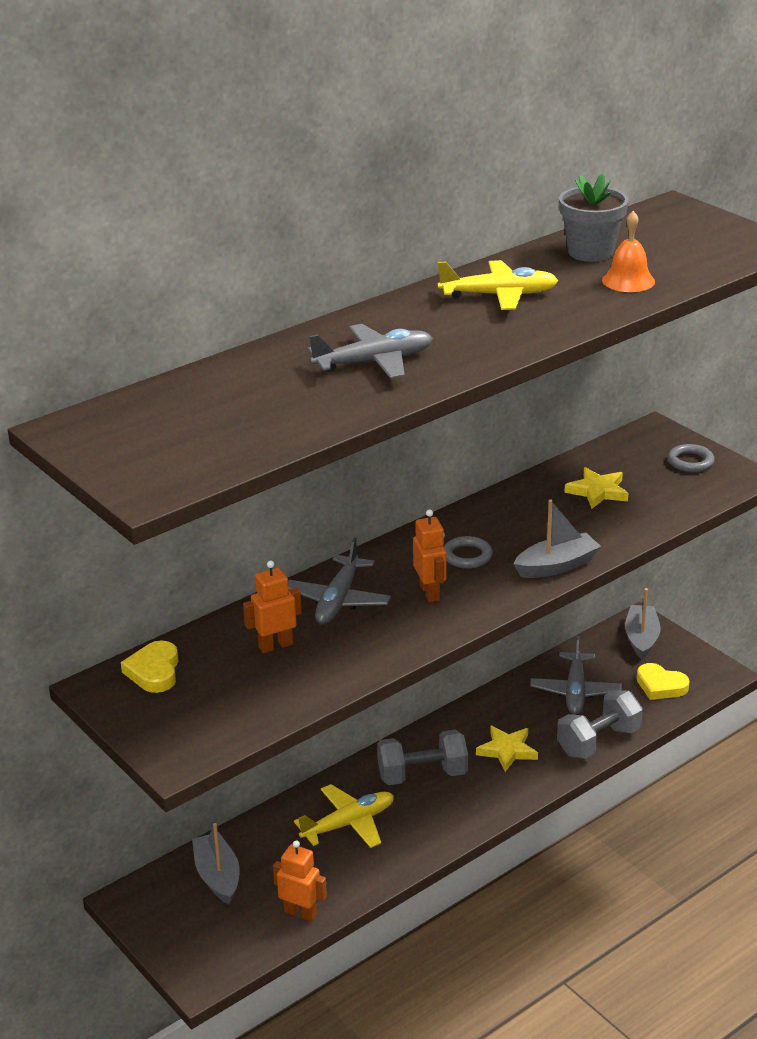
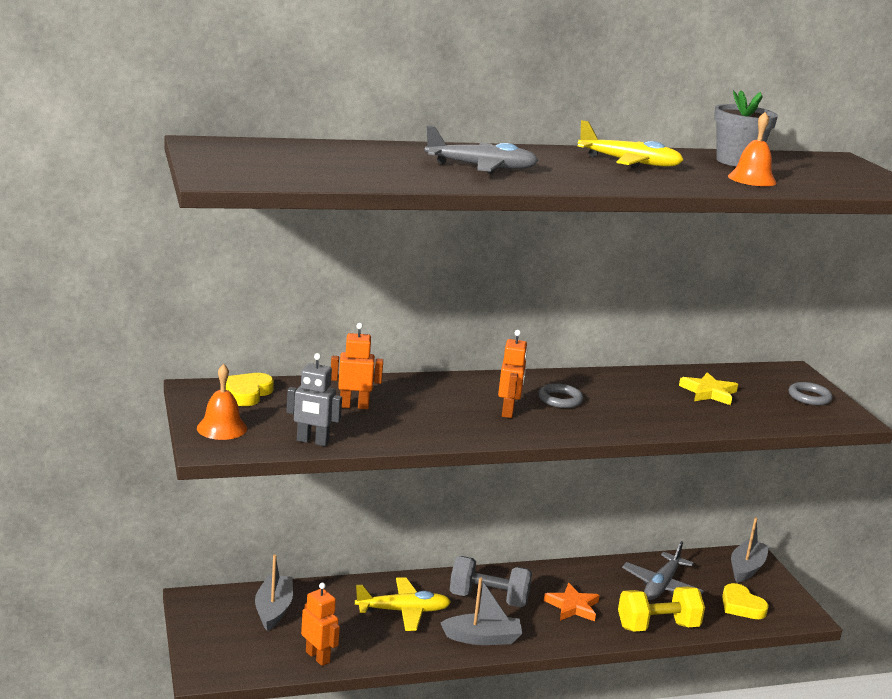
camera: 20 degrees right, 10 degrees down
grey plane [288,537,391,625] -> none
yellow star [476,726,538,772] -> orange star [544,583,600,621]
grey boat [513,500,601,578] -> grey boat moved to [441,577,522,645]
grey dumbbell [557,690,643,759] -> yellow dumbbell [618,587,705,632]
none -> orange bell [197,364,247,440]
none -> grey robot [286,353,342,446]

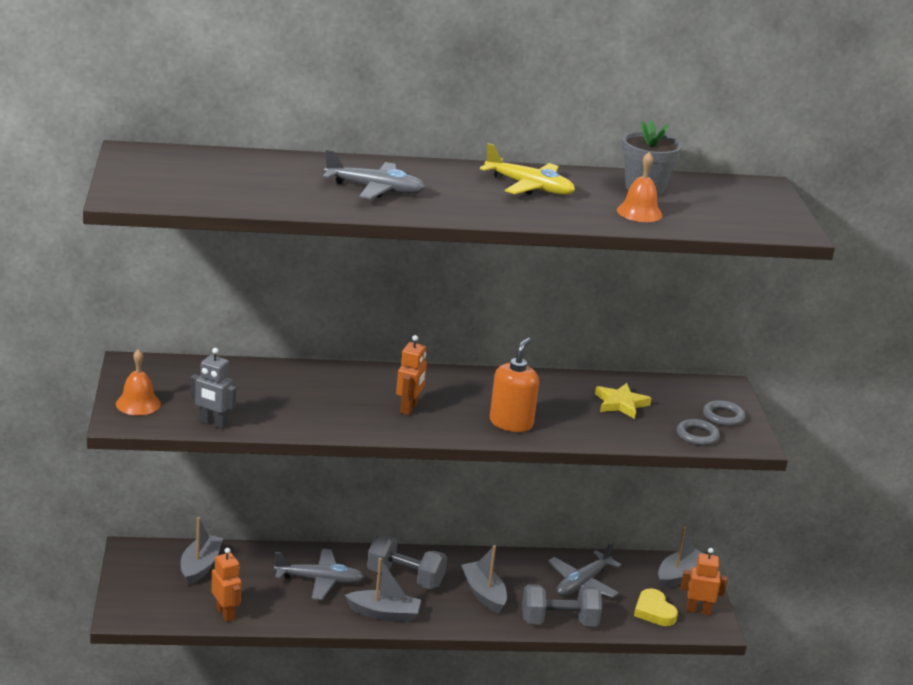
camera: 10 degrees right, 5 degrees up
yellow heart [226,373,274,406] -> none
orange robot [331,323,383,409] -> orange robot moved to [681,548,728,615]
yellow plane [355,577,451,631] -> grey plane [274,549,364,600]
grey ring [538,383,583,408] -> grey ring moved to [676,419,720,446]
orange star [544,583,600,621] -> grey boat [461,545,507,613]
yellow dumbbell [618,587,705,632] -> grey dumbbell [522,584,602,626]
none -> orange soap dispenser [490,337,539,432]

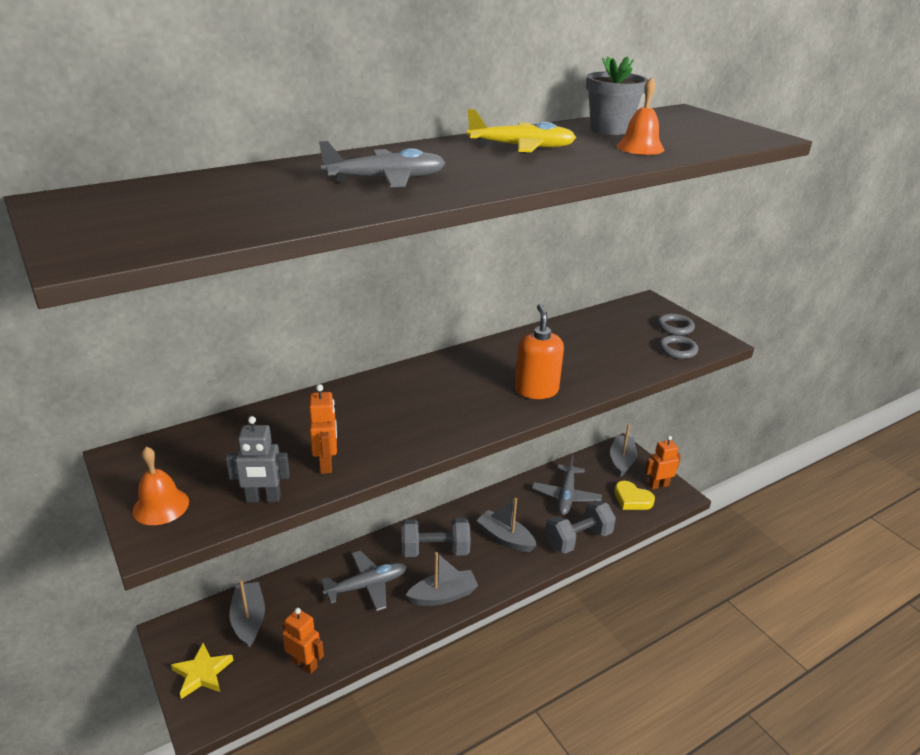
camera: 25 degrees left, 5 degrees up
orange robot [396,335,427,415] -> orange robot moved to [309,384,337,474]
yellow star [595,383,652,419] -> yellow star moved to [171,643,234,699]

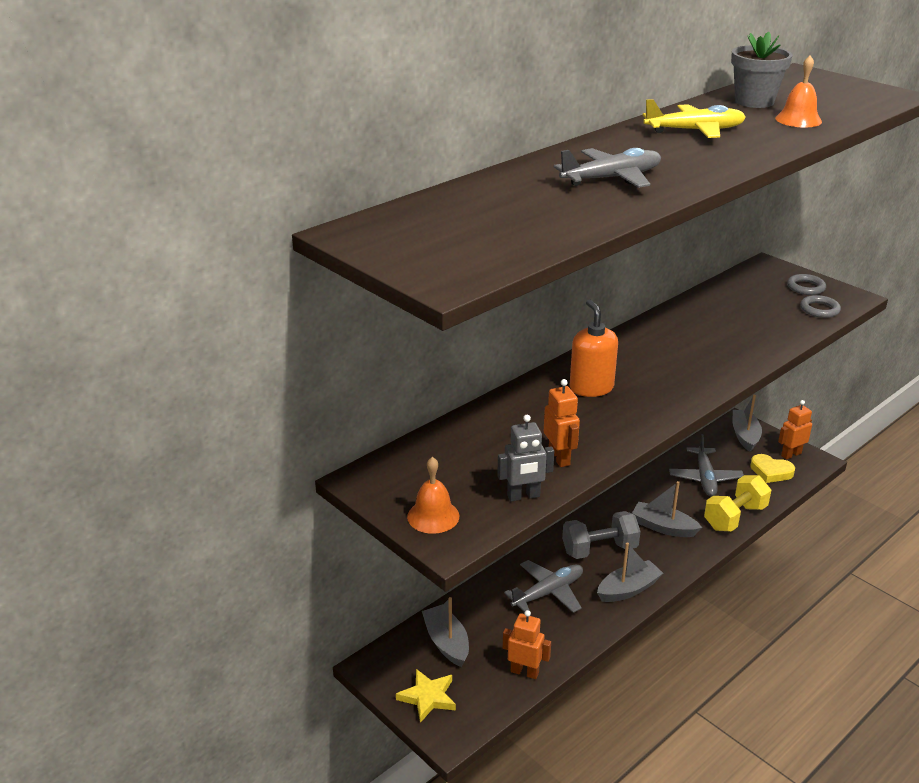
camera: 10 degrees left, 0 degrees up
orange soap dispenser [515,304,564,399] -> orange soap dispenser moved to [569,299,618,397]
grey dumbbell [545,500,616,554] -> yellow dumbbell [704,475,771,532]

